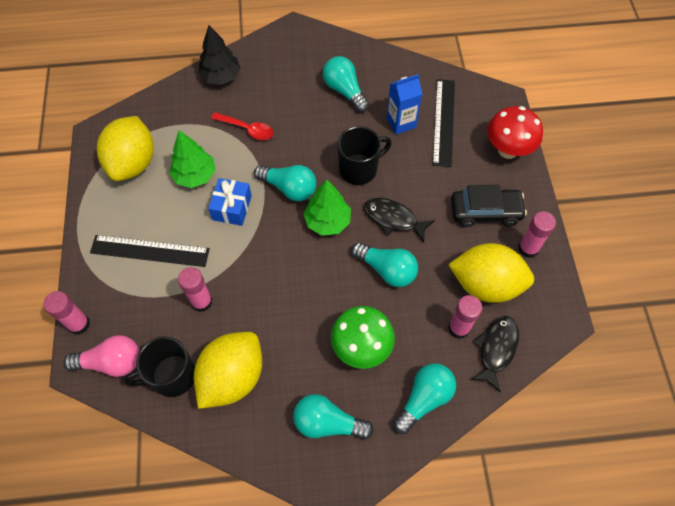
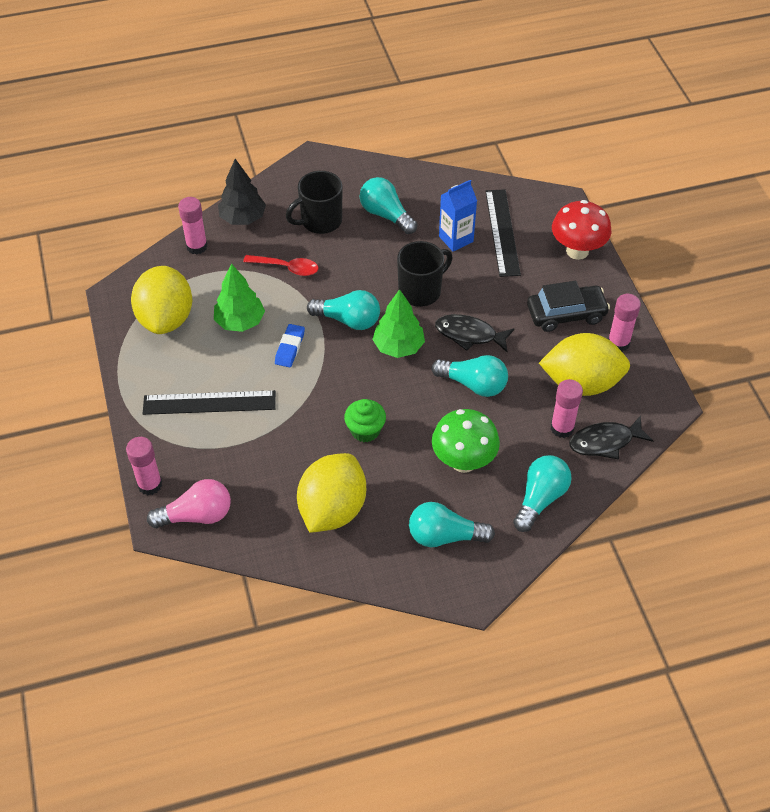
camera: 10 degrees left, 10 degrees down
black mug [124,337,195,397] -> black mug moved to [286,171,343,234]
pink glue stick [178,267,213,312] -> pink glue stick moved to [178,197,208,255]
blue gift [208,178,252,226] -> blue eraser [275,324,305,368]
black fish [471,316,519,392] -> black fish turned 120 degrees counterclockwise [569,415,654,460]
none -> green cupcake [344,399,386,442]

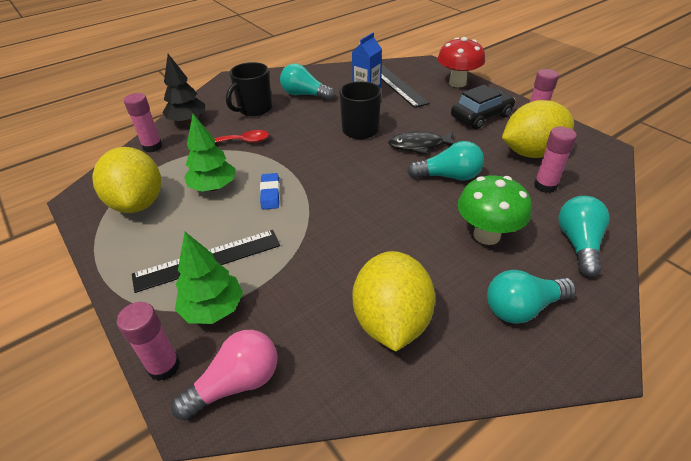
camera: 20 degrees left, 10 degrees down
turquoise light bulb [307,290,380,330] -> none
green cupcake [344,399,386,442] -> none
green tree [372,289,425,358] -> green tree moved to [175,232,243,324]
black fish [569,415,654,460] -> none

